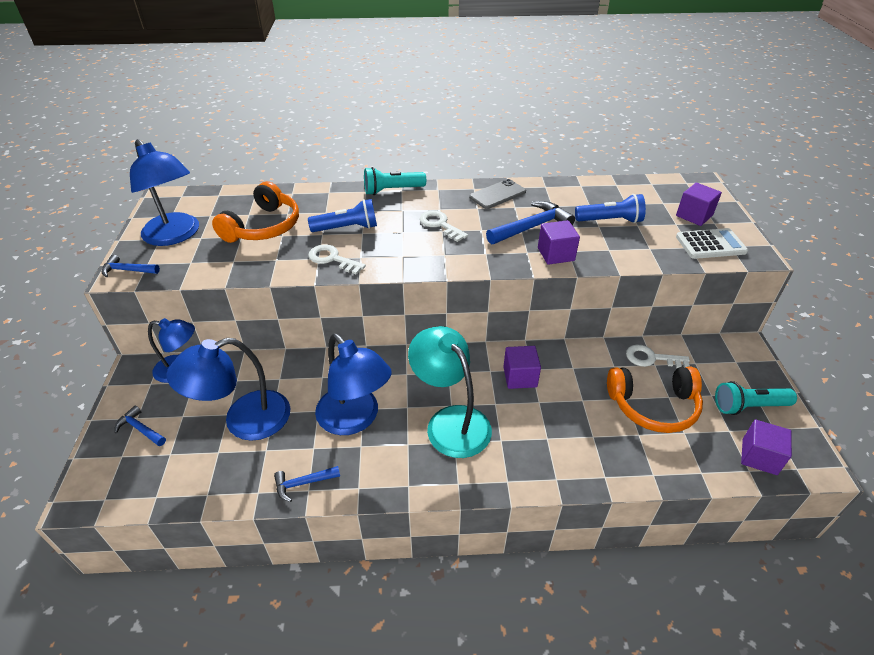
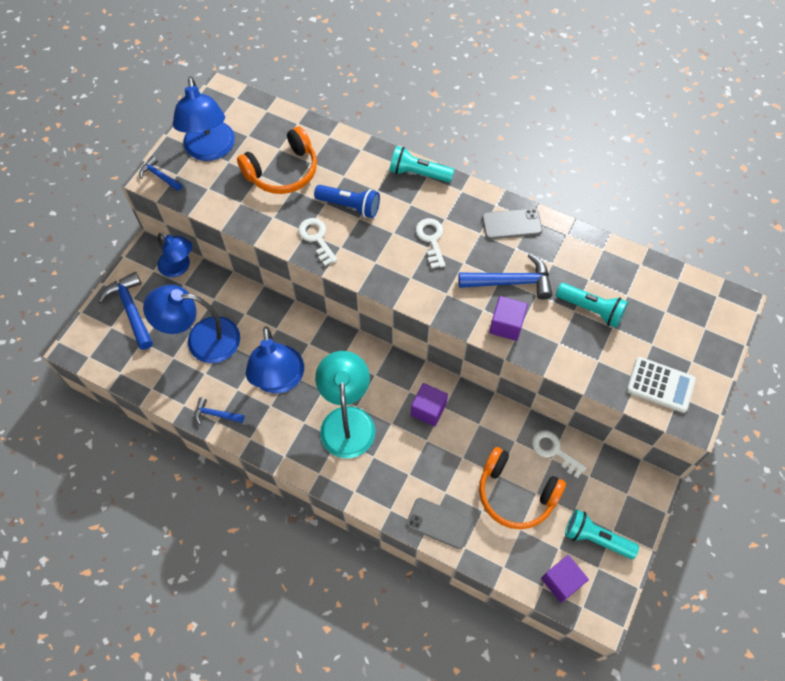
camera: 30 degrees right, 20 degrees up
blue hammer [115,405,166,446] -> blue hammer [99,272,153,350], size x1.77
blue flashlight [575,194,646,223] -> turquoise flashlight [556,283,628,328]
purple cube [676,183,722,226] -> none
none -> grey phone [406,498,472,549]

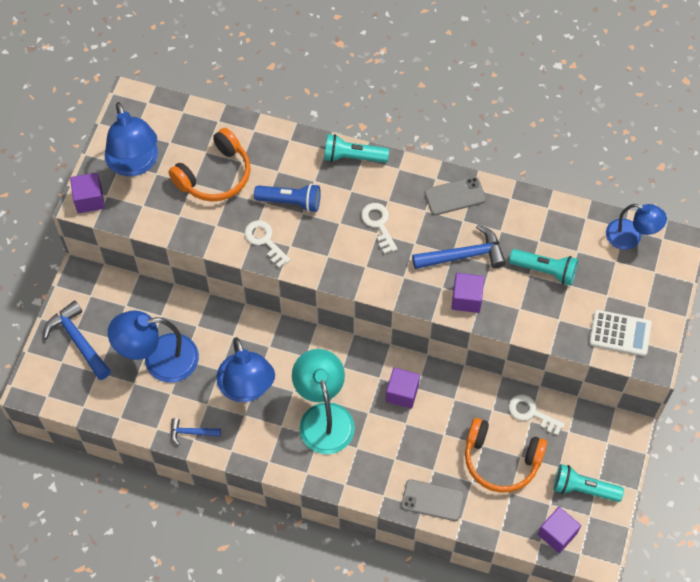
camera: 10 degrees left, 0 degrees up
blue hammer [139,156,182,191] -> purple cube [70,173,105,213]
blue lamp [157,233,192,277] -> blue lamp moved to [606,204,667,250]

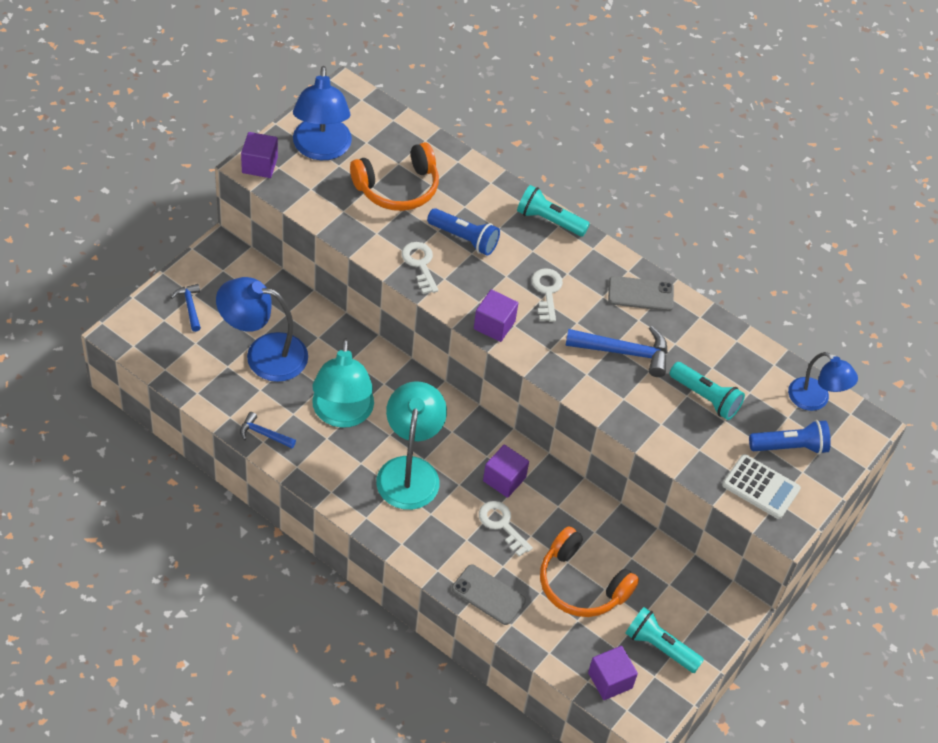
camera: 15 degrees right, 10 degrees down
blue hammer [43,301,111,380] -> blue hammer [171,284,201,332], size x0.56
blue lamp [216,337,275,402] -> turquoise lamp [312,338,374,428]
purple cube [452,273,484,313] -> purple cube moved to [474,289,518,342]
white key [509,395,565,436] -> white key moved to [479,501,533,557]
none -> blue flashlight [749,420,831,454]

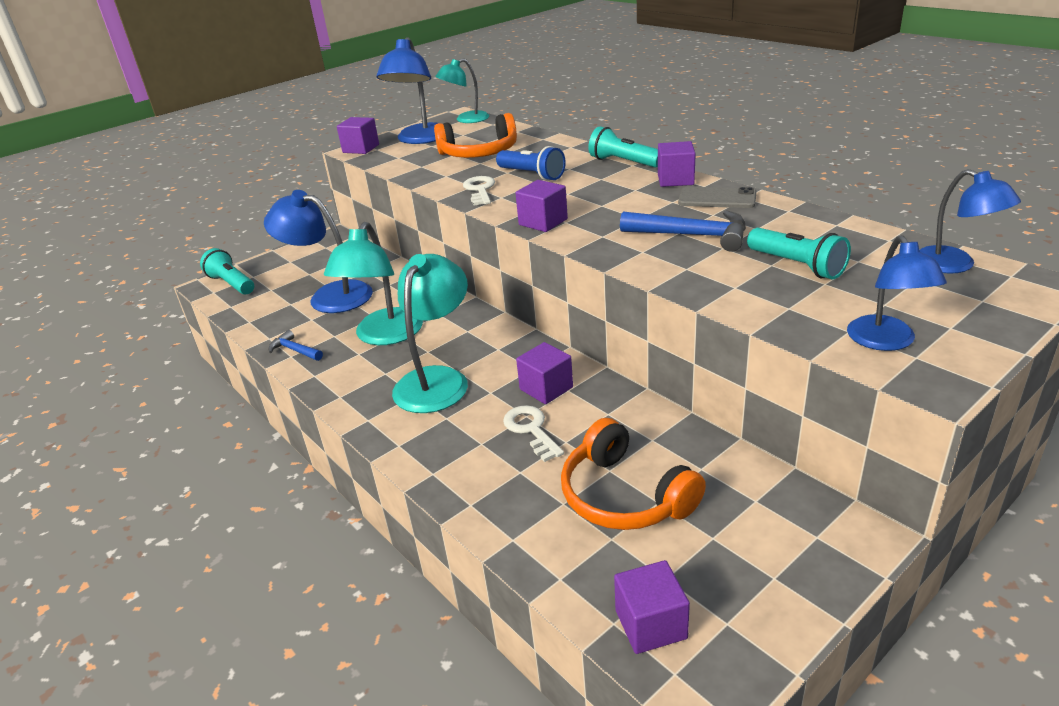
camera: 20 degrees right, 20 degrees down
blue hammer [171,284,201,332] -> none
grey phone [452,564,526,625] -> none
white key [531,268,563,322] -> none
turquoise flashlight [625,607,704,673] -> turquoise flashlight moved to [200,248,254,295]
white calculator [722,454,801,519] -> blue lamp [847,235,947,351]
blue flashlight [749,420,831,454] -> none
none -> turquoise lamp [435,58,489,123]
none -> purple cube [658,141,696,187]

